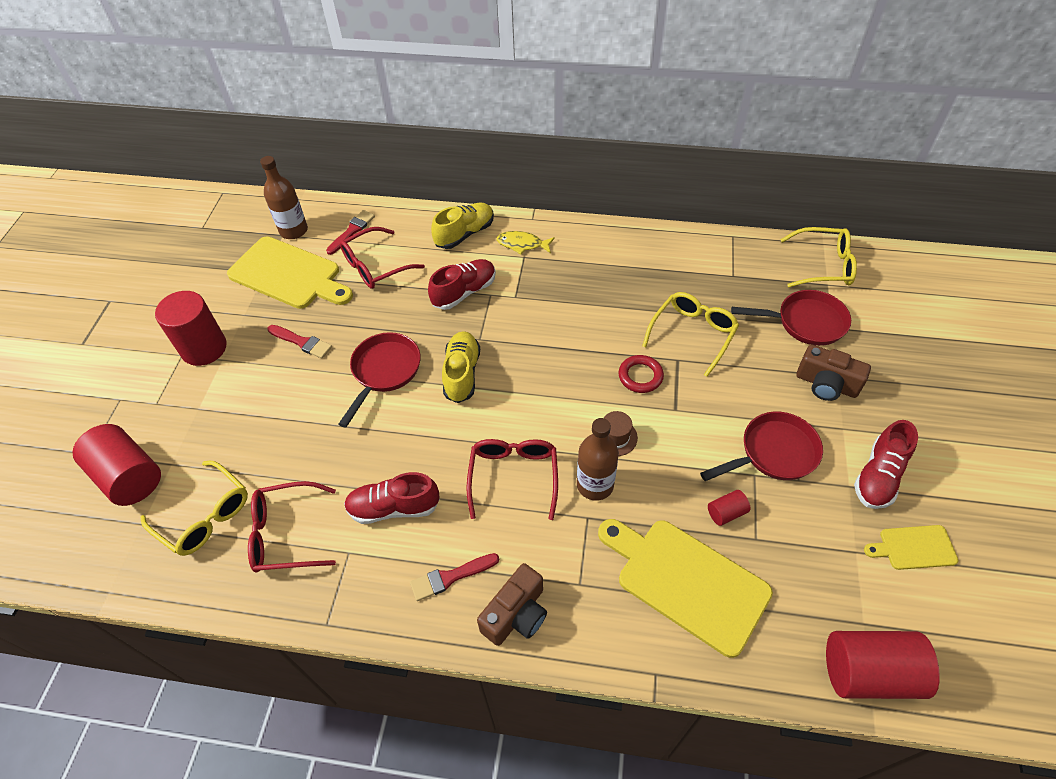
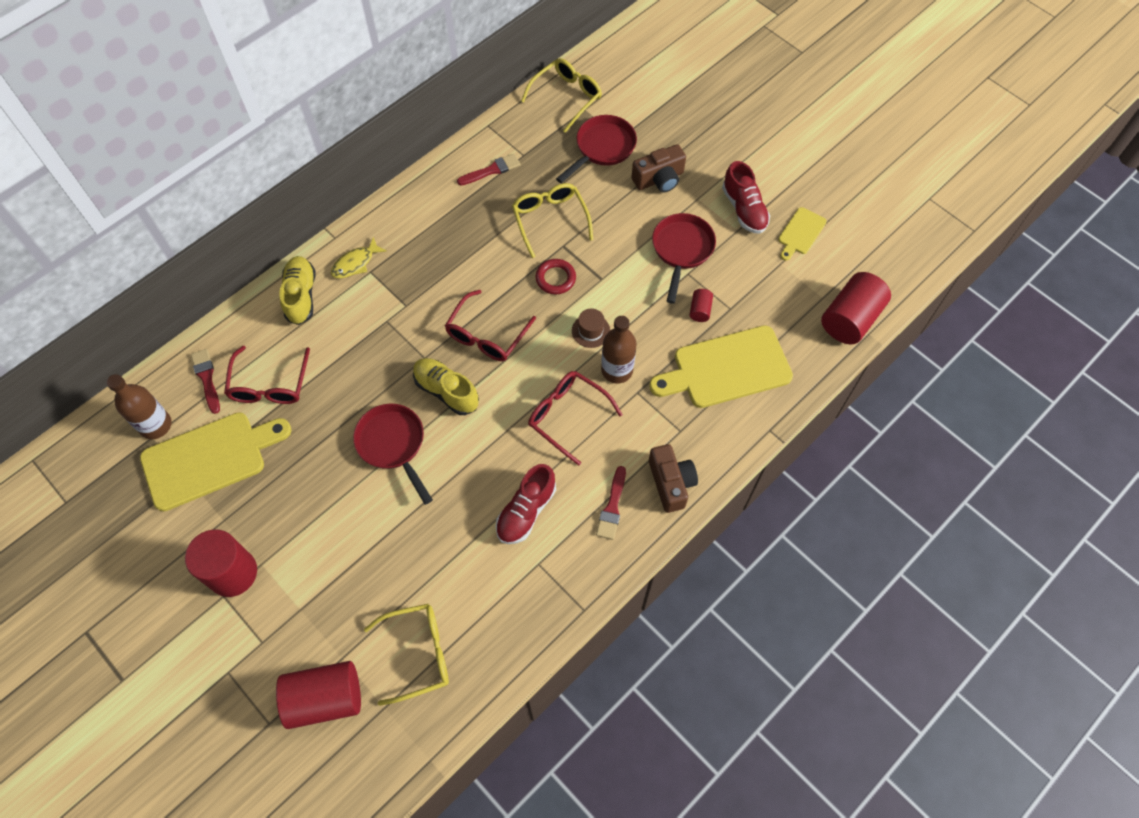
camera: 55 degrees left, 10 degrees up
red glasses [248,481,336,573] -> red glasses moved to [445,290,536,361]
red brush [267,325,332,359] -> red brush moved to [457,154,521,186]
red shoe [428,259,496,310] -> none

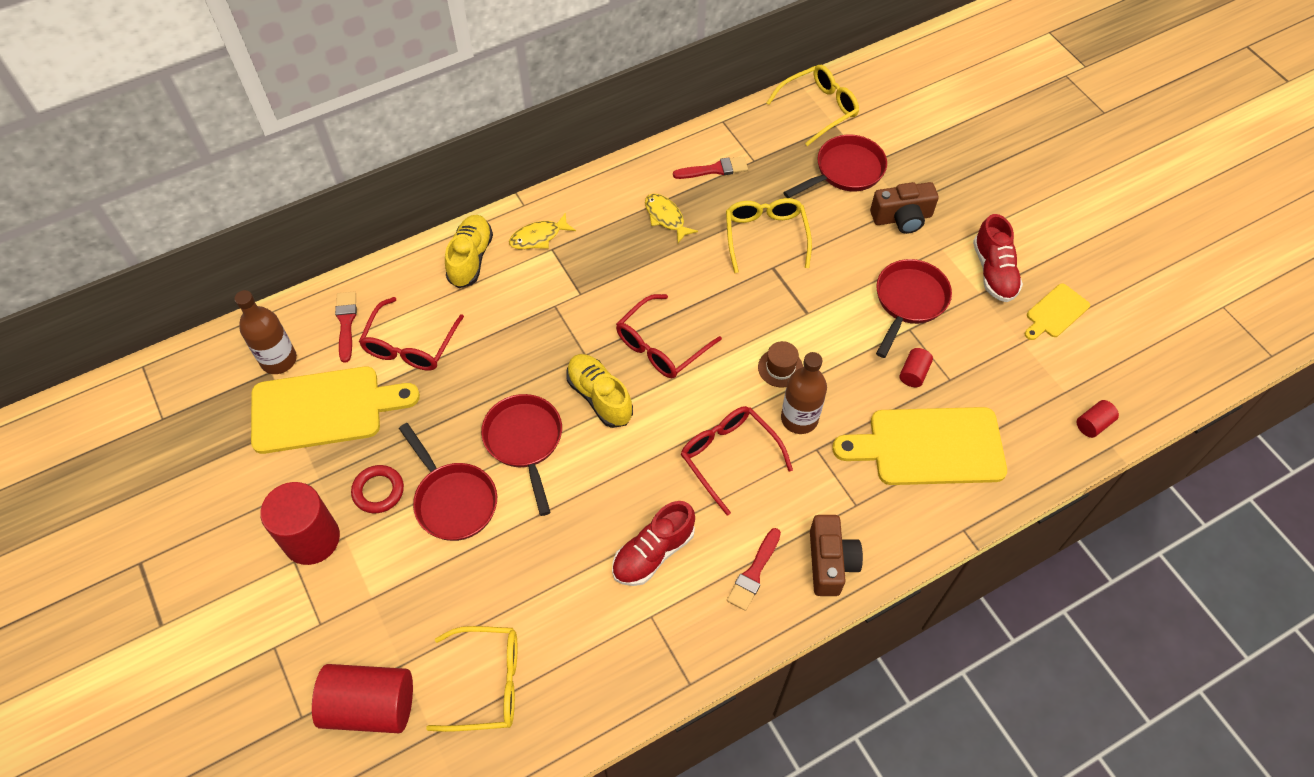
camera: 15 degrees right, 5 degrees down
red ring [535,259,576,295] -> red ring moved to [351,465,404,513]
red cylinder [821,272,891,344] -> red cylinder [1077,400,1119,438], size x0.46
none -> red pan [399,423,497,541]
none -> yellow fish [645,193,698,243]

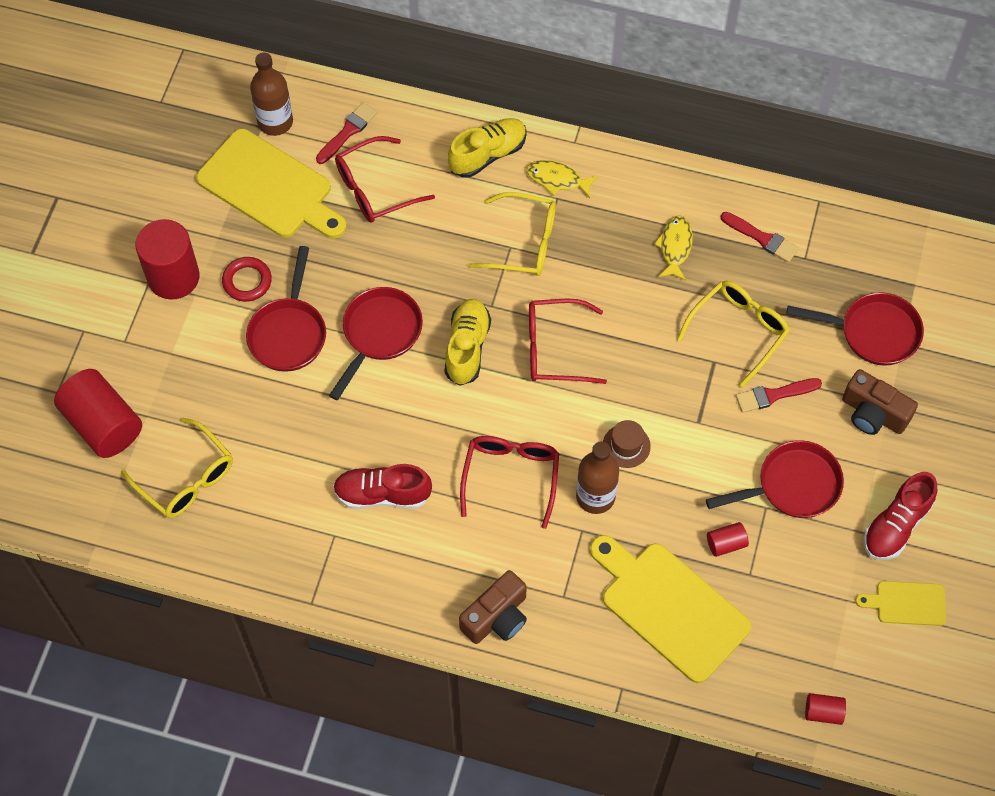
camera: 45 degrees right, 5 degrees up
red brush [727,528,781,611] -> red brush moved to [736,378,822,413]
yellow glasses [767,65,859,146] -> yellow glasses moved to [468,192,556,276]

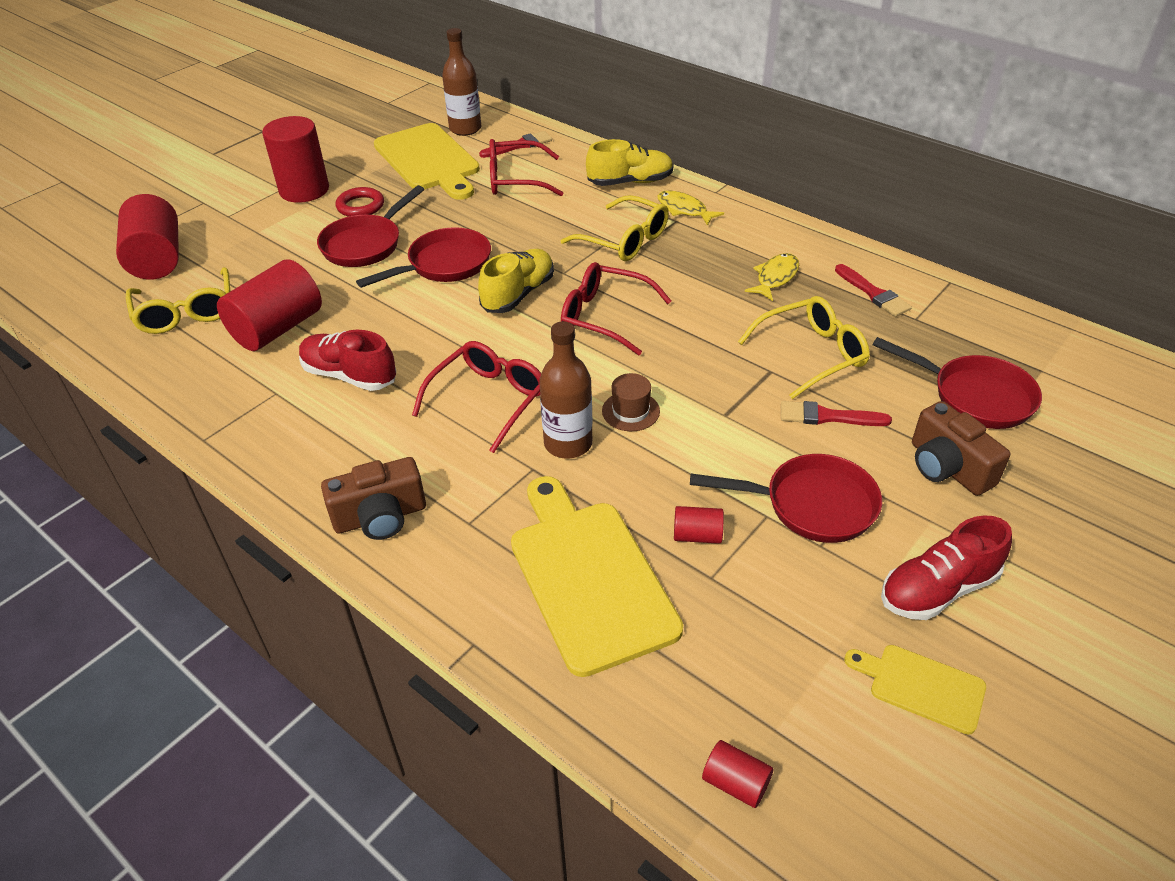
camera: 25 degrees right, 20 degrees down
none -> red cylinder [217,259,322,351]

